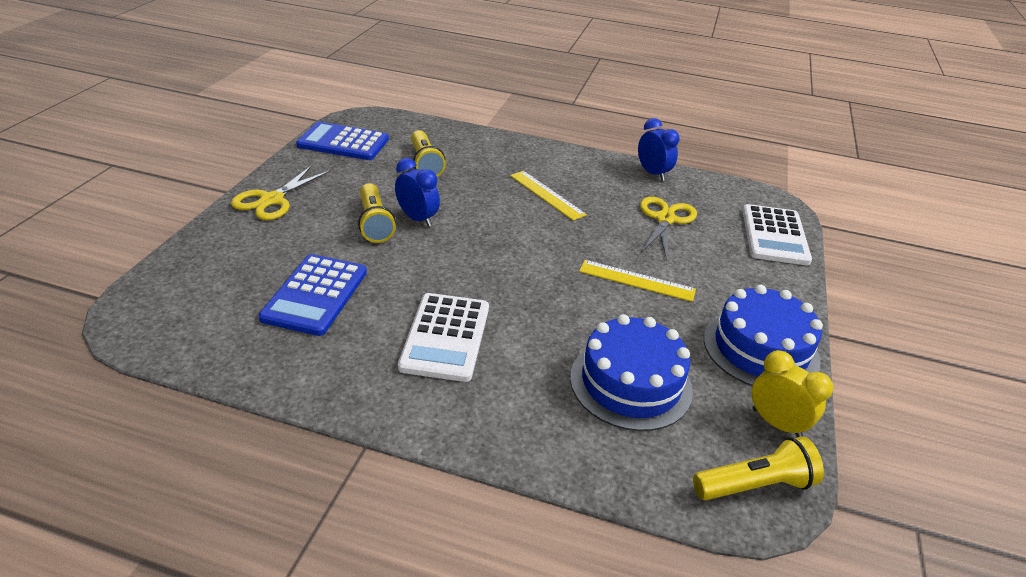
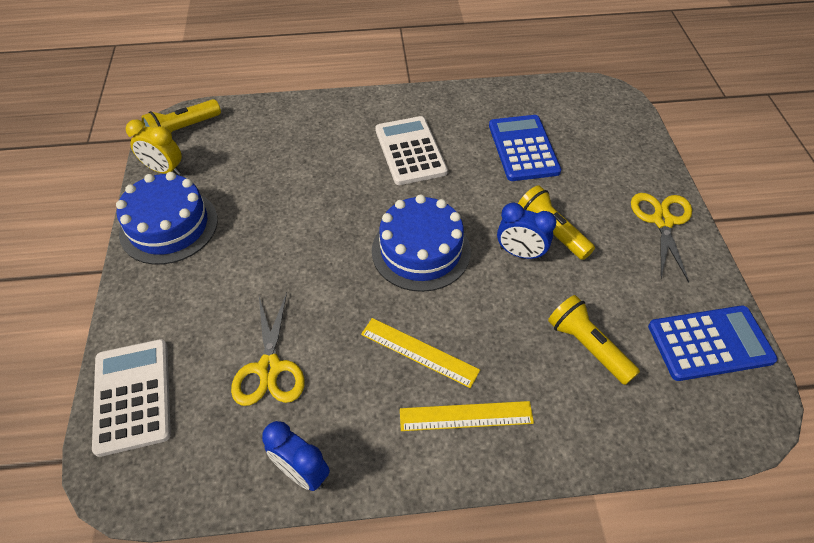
camera: 160 degrees right, 15 degrees up
blue cake [570,314,693,431] -> blue cake moved to [372,194,471,292]
yellow ruler [579,260,696,302] -> yellow ruler moved to [400,401,534,431]

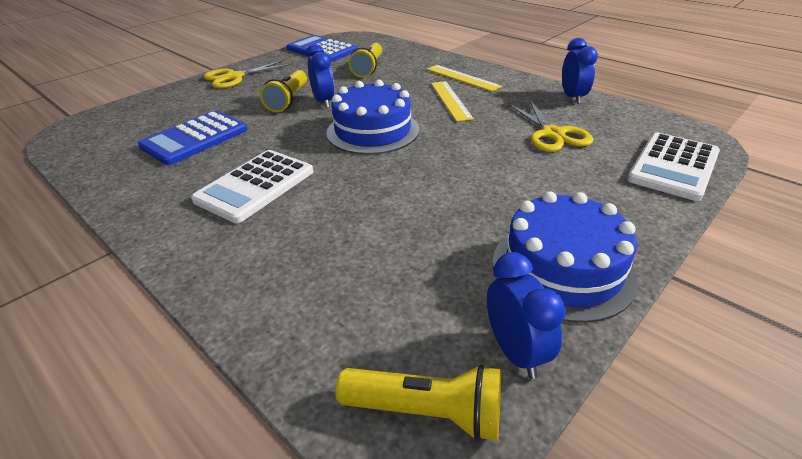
camera: 130 degrees left, 15 degrees down
yellow clock [126,119,182,175] -> blue clock [487,252,566,379]
yellow scissors [231,292,305,406] -> yellow scissors turned 120 degrees clockwise [508,100,594,152]

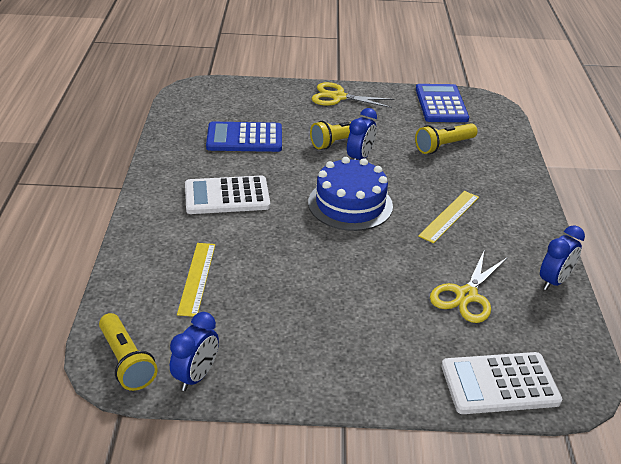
camera: 45 degrees right, 0 degrees up
yellow ruler [427,65,502,92] -> yellow ruler moved to [177,243,215,317]
blue cake [492,191,638,323] -> none

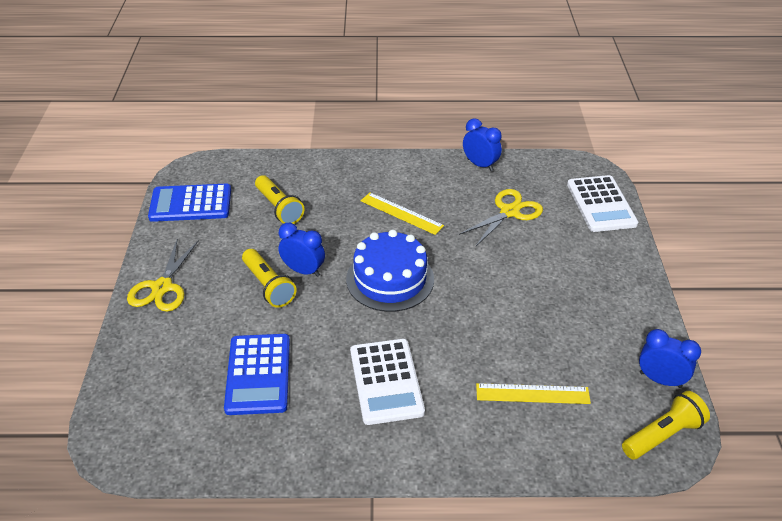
camera: 90 degrees left, 5 degrees up
yellow scissors [430,249,508,323] -> yellow scissors turned 75 degrees counterclockwise [459,189,543,246]

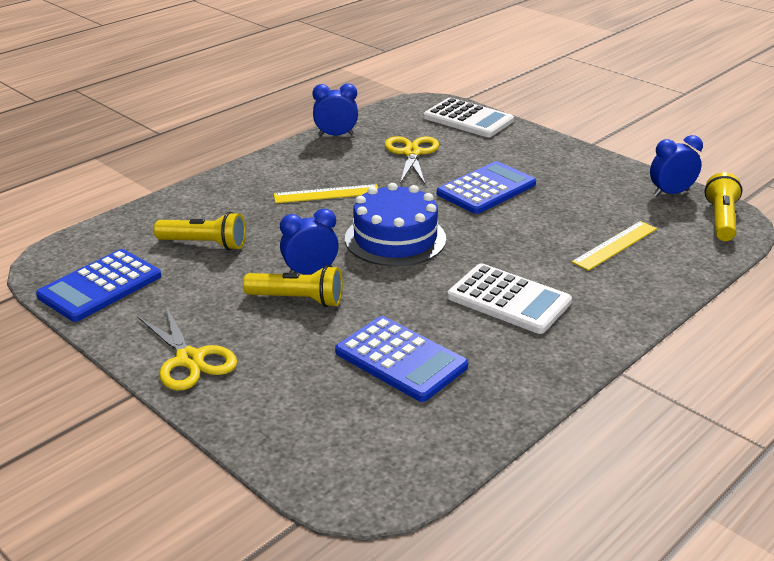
camera: 45 degrees left, 10 degrees down
none -> blue calculator [437,161,536,214]

